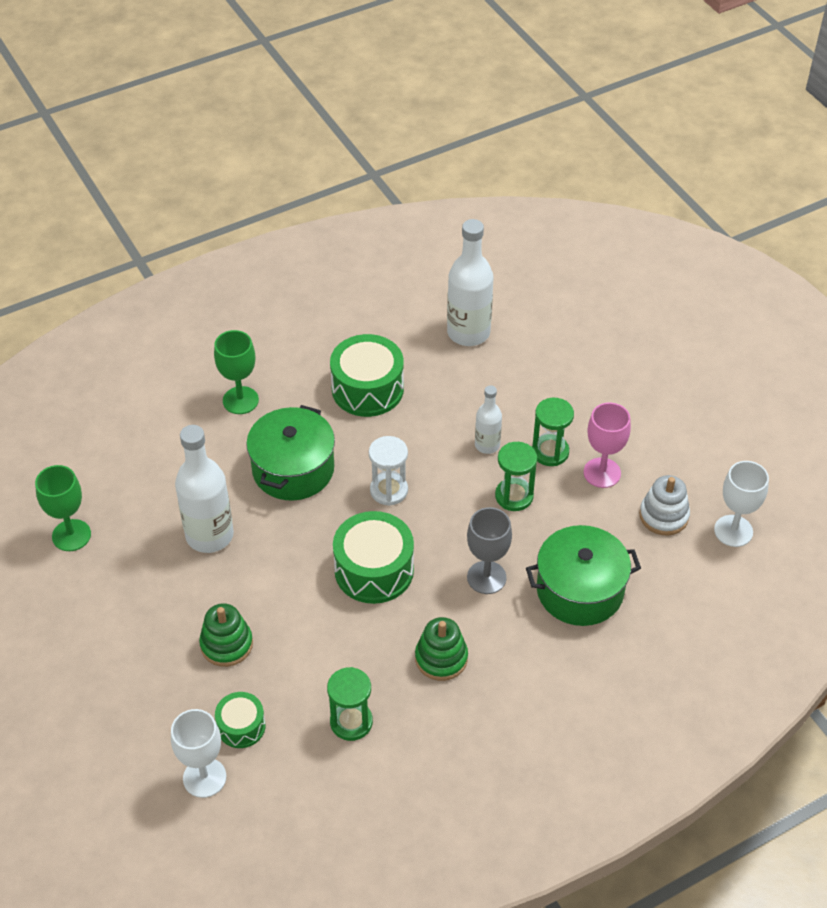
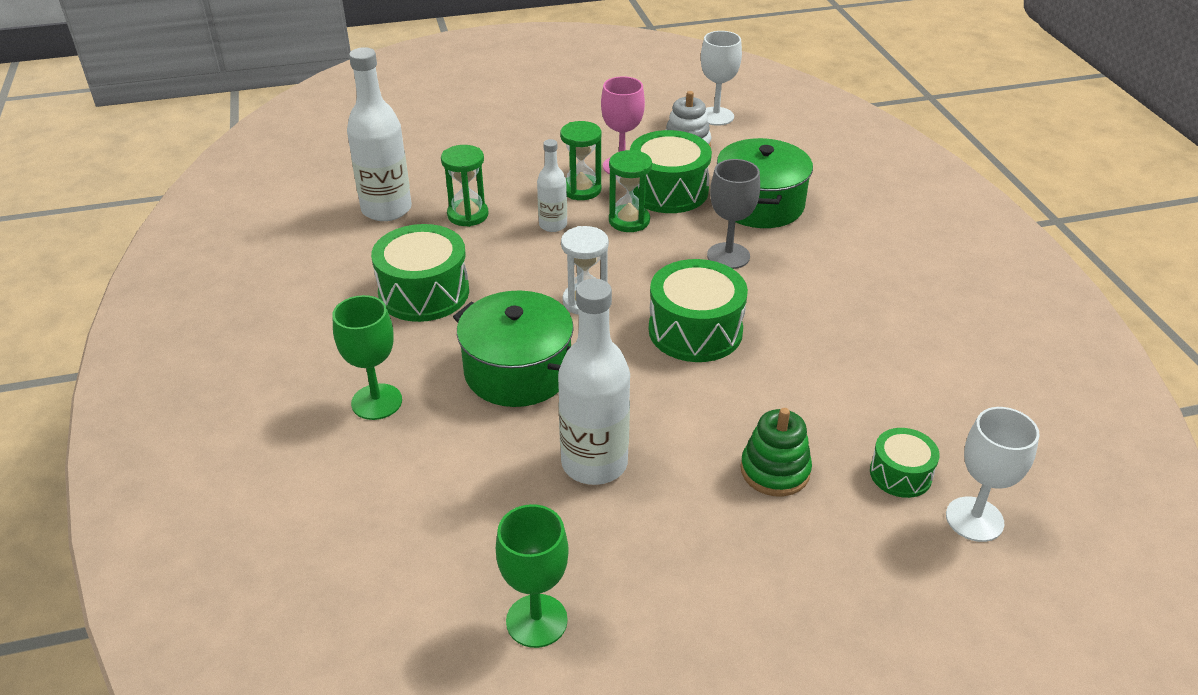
camera: 75 degrees left, 10 degrees down
green hourglass [327,667,373,741] -> green hourglass moved to [441,145,488,227]
green stacking toy [415,617,468,681] -> none
none -> green drum [630,130,712,213]

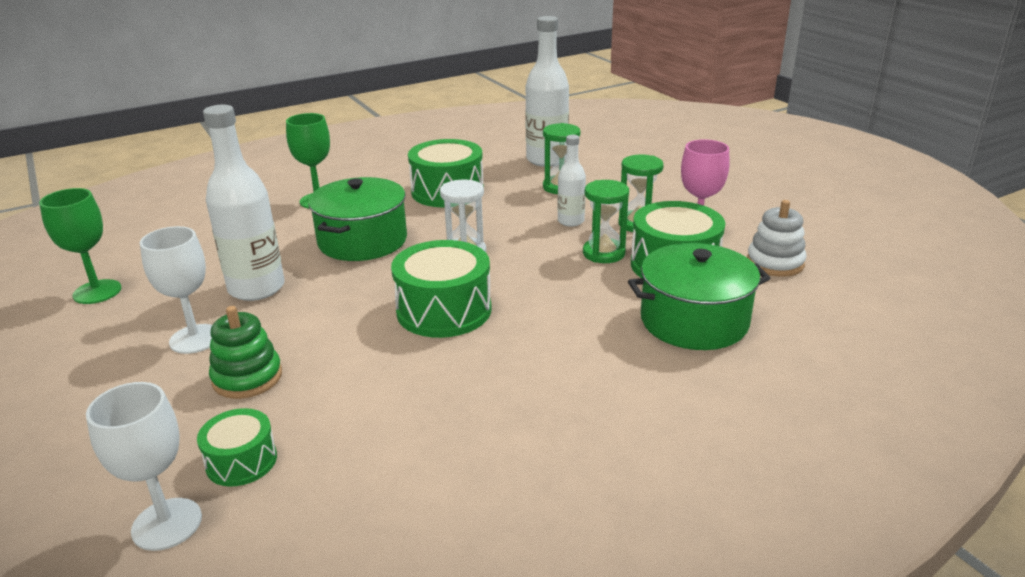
camera: 75 degrees right, 10 degrees down
white goblet [701,31,742,126] -> white goblet moved to [140,226,212,354]
grey goblet [707,159,760,269] -> none

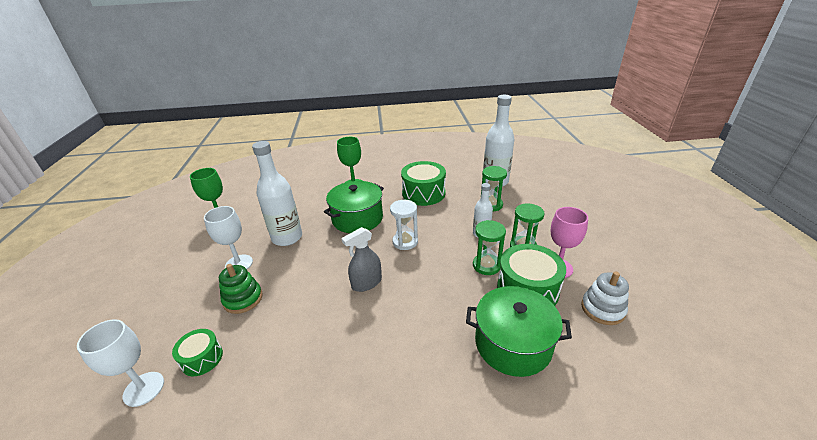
camera: 25 degrees right, 5 degrees up
green drum [391,240,492,338] -> grey spray bottle [341,227,382,292]

